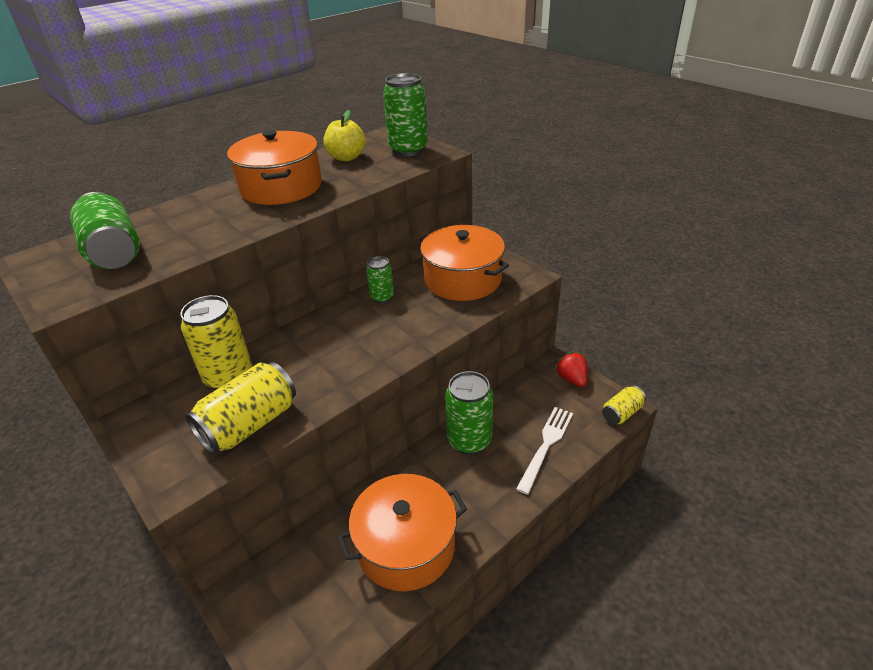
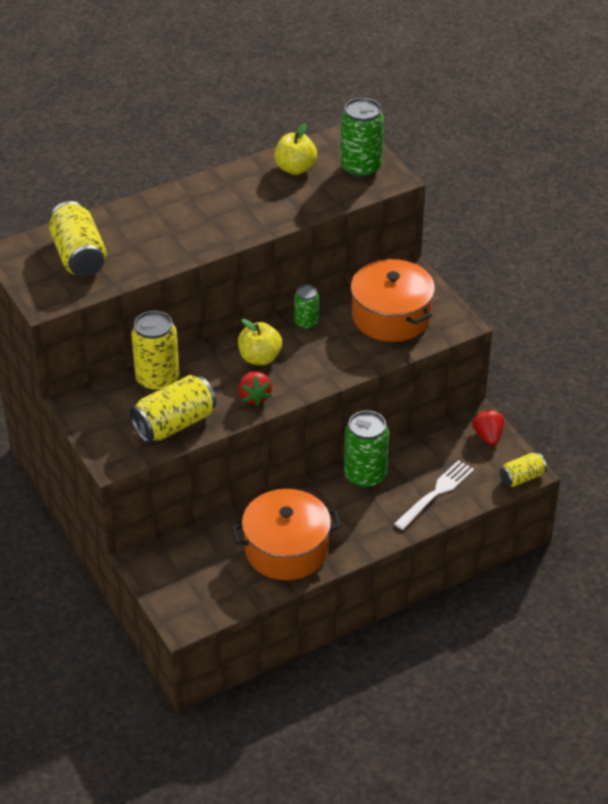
camera: 10 degrees right, 5 degrees up
green can [70,192,140,269] -> yellow can [49,201,107,277]
orange pot [227,130,322,205] -> none
none -> yellow apple [238,319,282,365]
none -> red strawberry [238,371,272,406]

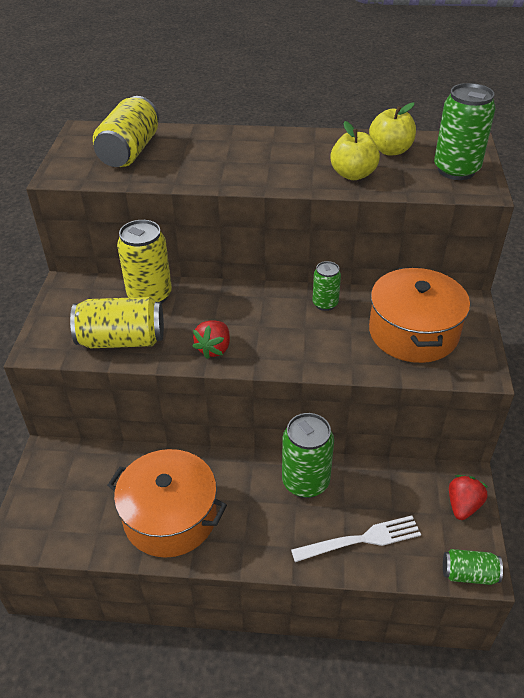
camera: 35 degrees right, 0 degrees up
yellow apple [238,319,282,365] -> yellow apple moved to [330,121,380,180]
yellow can [500,452,547,487] -> green can [443,549,503,585]

